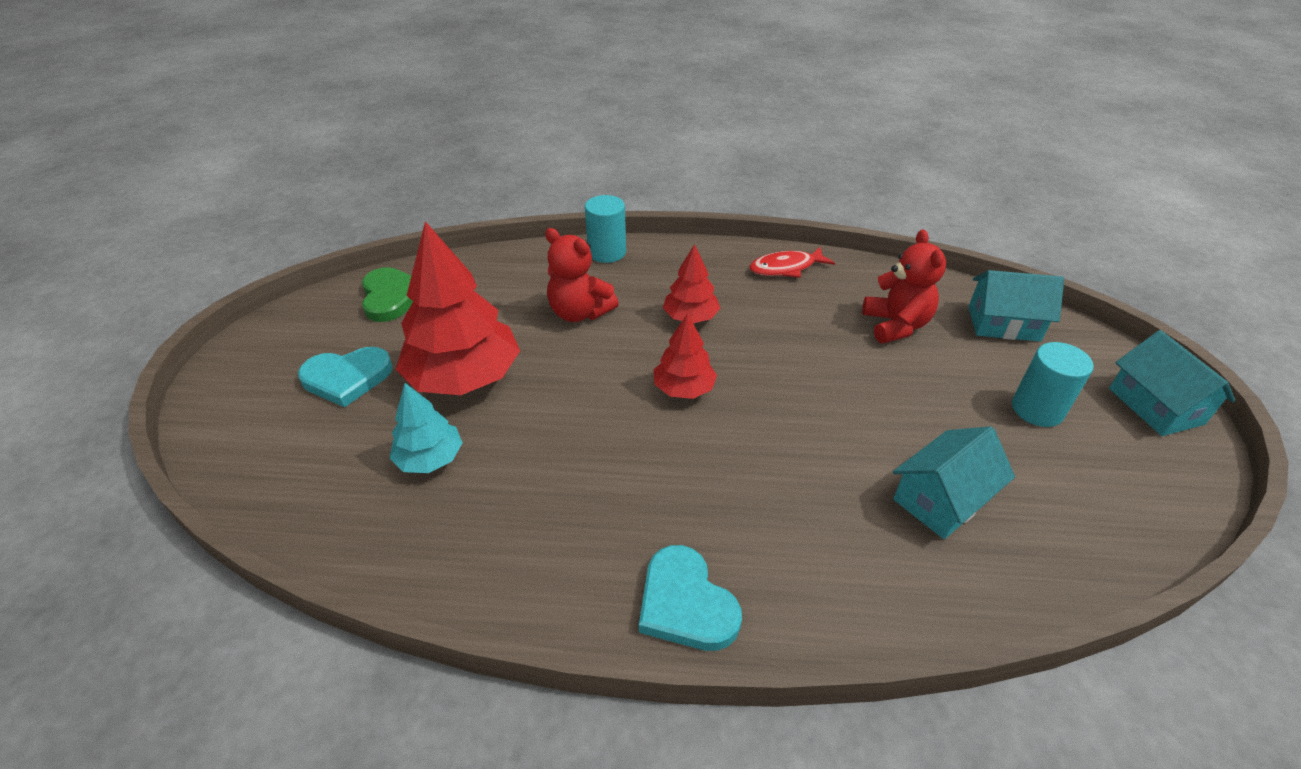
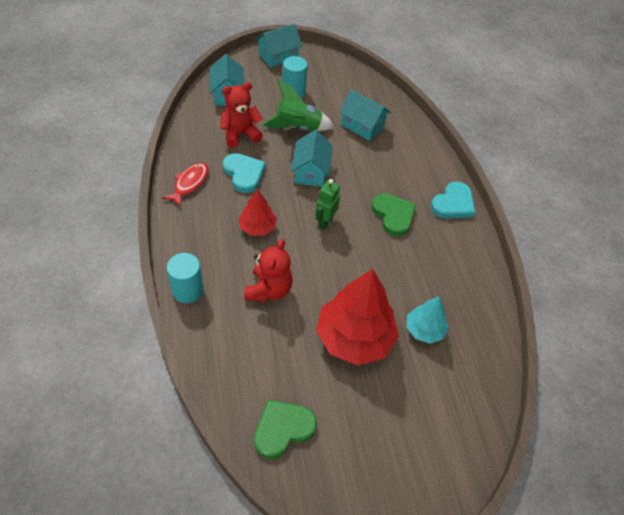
camera: 110 degrees left, 10 degrees up
turquoise heart [298,347,393,407] -> turquoise heart moved to [223,153,266,193]
red tree [654,313,717,399] -> green robot [315,179,340,230]
red fish [749,247,835,278] -> red fish turned 120 degrees counterclockwise [162,163,209,207]
none -> green rocket [262,80,334,131]
none -> turquoise house [291,130,333,187]
none -> green heart [371,193,416,236]

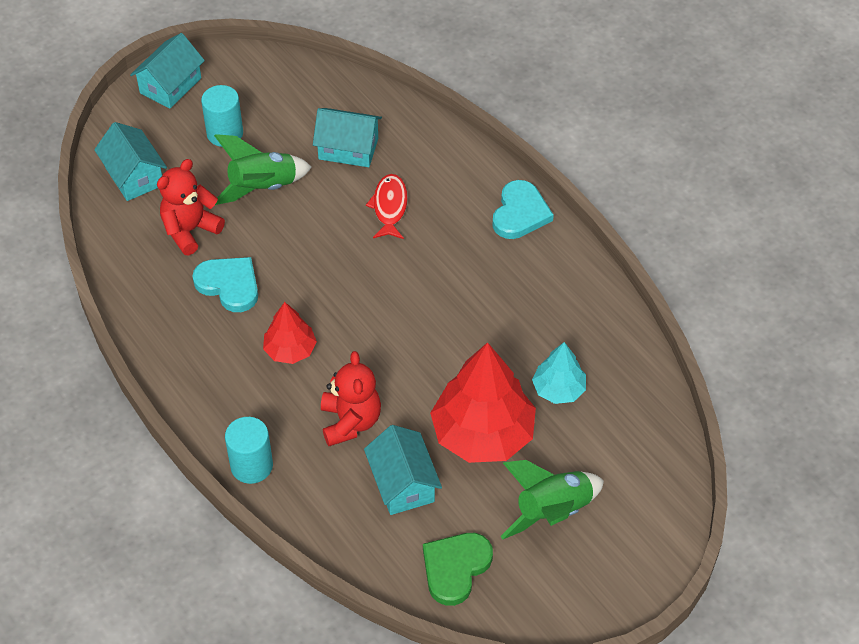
camera: 20 degrees left, 0 degrees up
red fish [162,163,209,207] -> red fish moved to [366,174,408,239]
turquoise house [291,130,333,187] -> turquoise house moved to [364,425,442,515]
green robot [315,179,340,230] -> none
green heart [371,193,416,236] -> none
none -> green rocket [500,460,604,539]

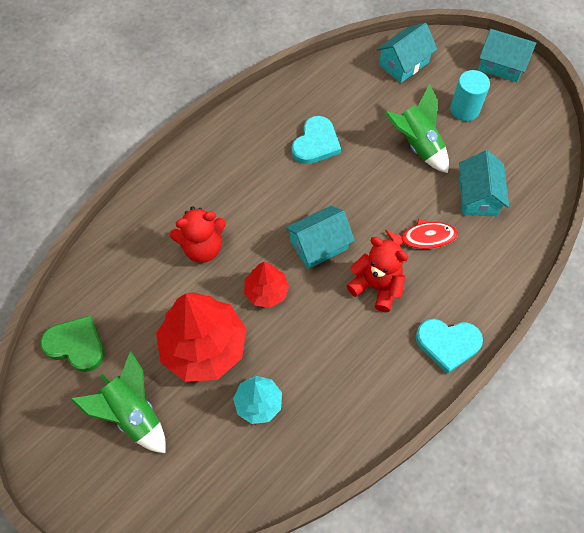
camera: 80 degrees right, 10 degrees up
red teddy bear [157,159,225,255] -> red teddy bear moved to [346,237,408,312]
turquoise cylinder [225,417,273,484] -> none
red tree [263,302,317,364] -> red tree moved to [244,262,289,308]
turquoise house [364,425,442,515] -> turquoise house moved to [286,206,355,269]

